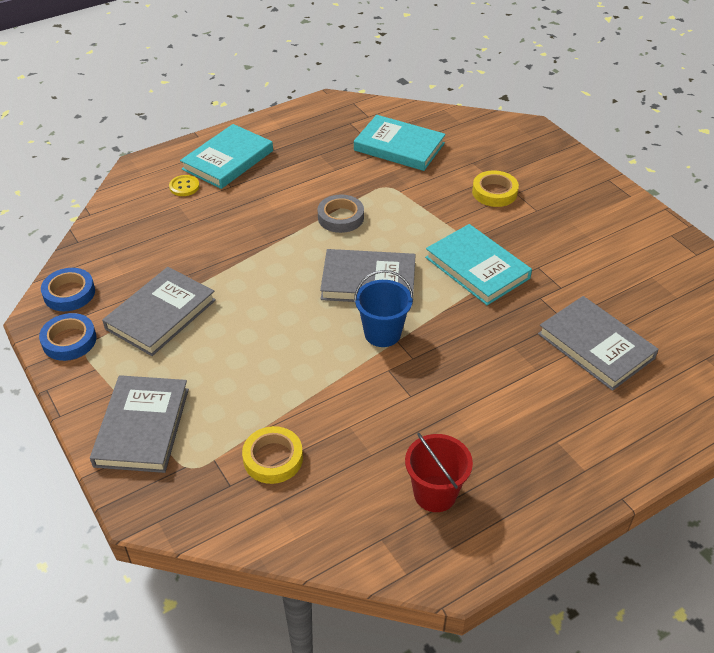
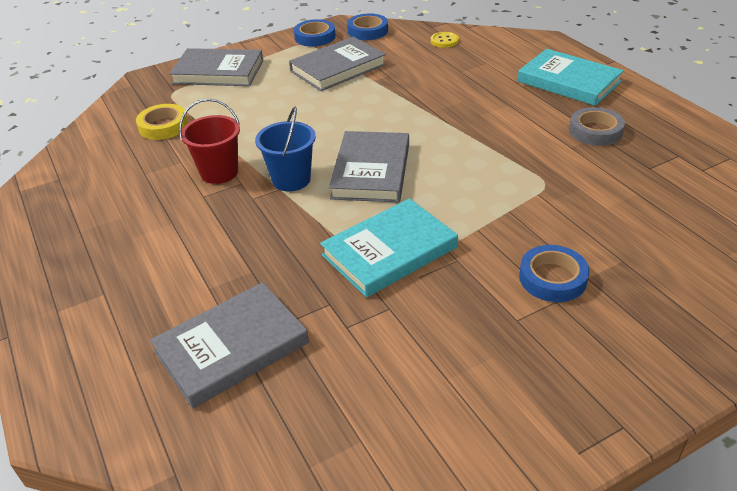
camera: 95 degrees right, 5 degrees down
grey book [102,267,216,356] -> grey book turned 75 degrees counterclockwise [289,37,386,91]
yellow button [169,175,200,196] -> yellow button moved to [431,32,459,48]
grey tape [317,194,364,233] -> grey tape moved to [569,107,625,146]
turquoise book [354,115,446,171] -> none
red bucket [405,432,473,512] -> red bucket moved to [179,99,240,184]
yellow tape [472,171,519,207] -> blue tape [519,245,589,302]

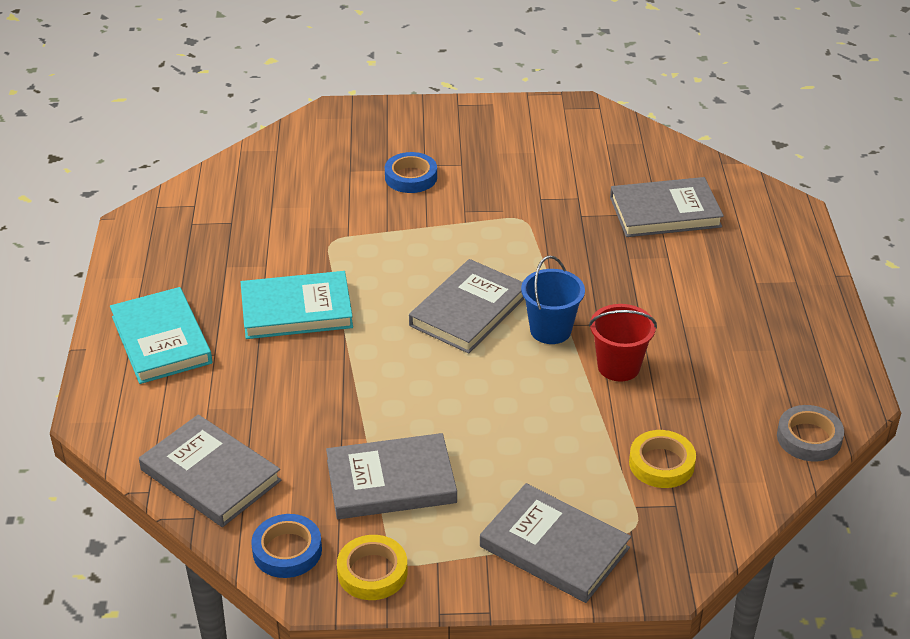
camera: 155 degrees left, 0 degrees up
blue tape [294,19,336,47] -> yellow tape [337,535,407,600]
turquoise book [320,198,458,297] -> turquoise book moved to [241,271,353,339]
yellow button [431,32,459,48] -> grey book [139,414,281,527]
grey tape [569,107,625,146] -> grey tape moved to [777,405,844,462]

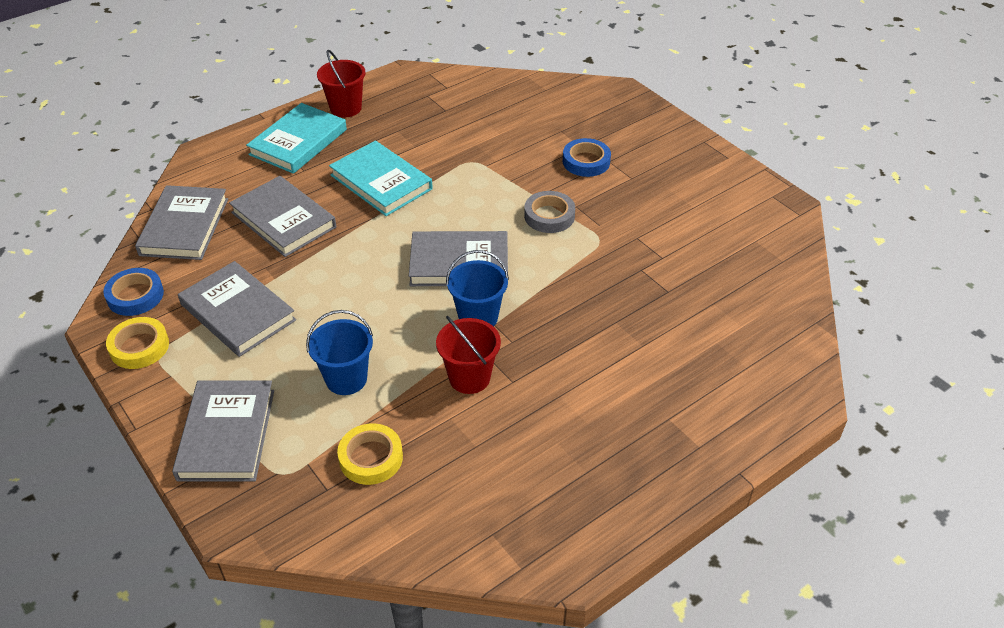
camera: 55 degrees right, 5 degrees up
grey book [610,177,724,237] -> grey book moved to [229,176,336,257]
grey tape [777,405,844,462] -> grey tape moved to [524,191,575,233]
none -> blue bucket [306,310,373,395]
none -> red bucket [317,50,366,118]

